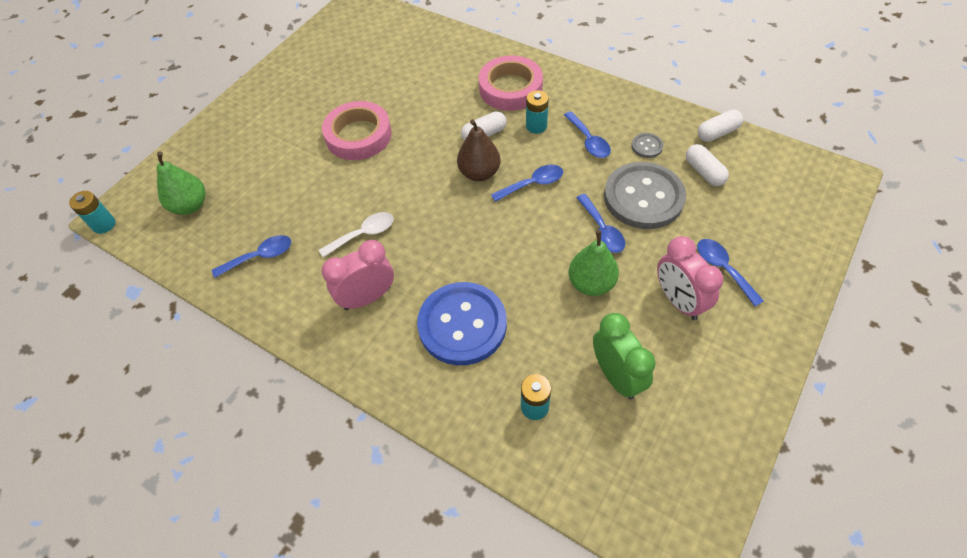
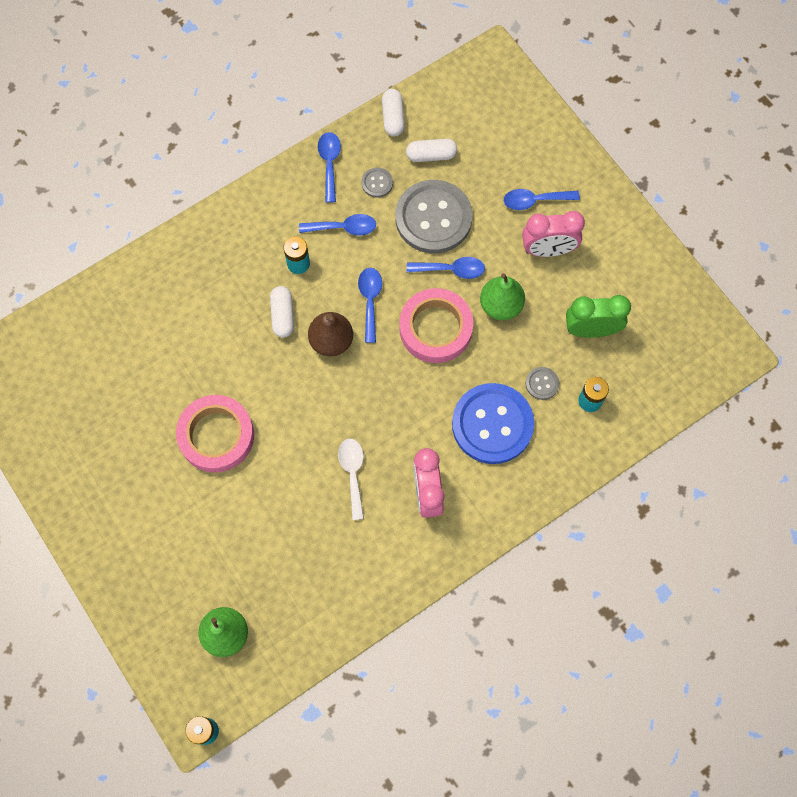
camera: 70 degrees left, 15 degrees up
blue spoon [212,235,291,278] -> blue spoon moved to [318,132,341,203]
pink tape [479,55,543,111] -> pink tape moved to [400,288,473,363]
none -> grey button [526,367,559,400]

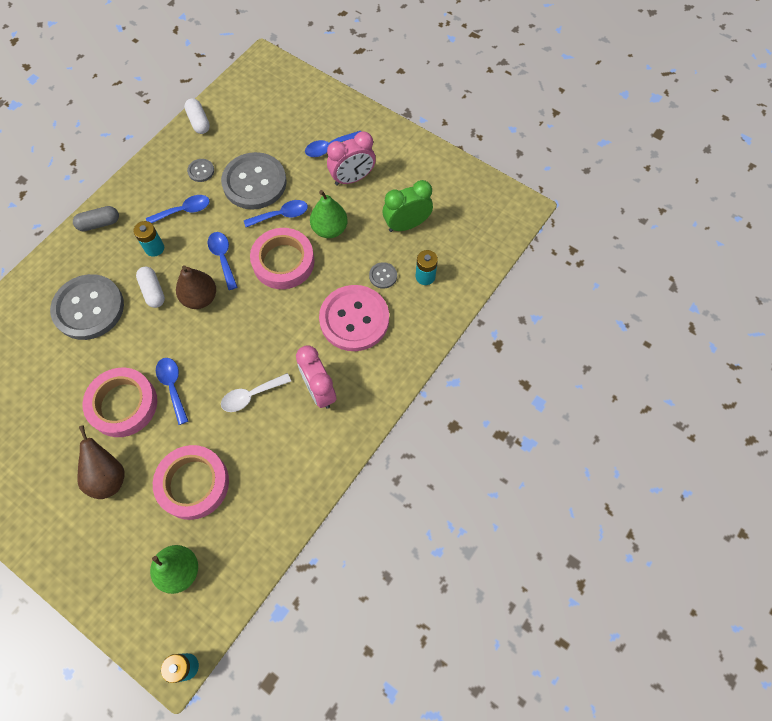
camera: 20 degrees left, 5 degrees down
blue spoon [318,132,341,203] -> blue spoon moved to [156,358,188,425]
white spoon [338,439,364,520] -> white spoon turned 90 degrees counterclockwise [221,373,291,412]
white capsule [406,139,457,162] -> none
blue button [452,383,534,464] -> pink button [319,285,389,351]
none -> grey button [50,274,124,340]
none -> grey capsule [73,206,119,231]
none -> brown pear [77,425,125,499]
none -> pink tape [153,445,229,520]

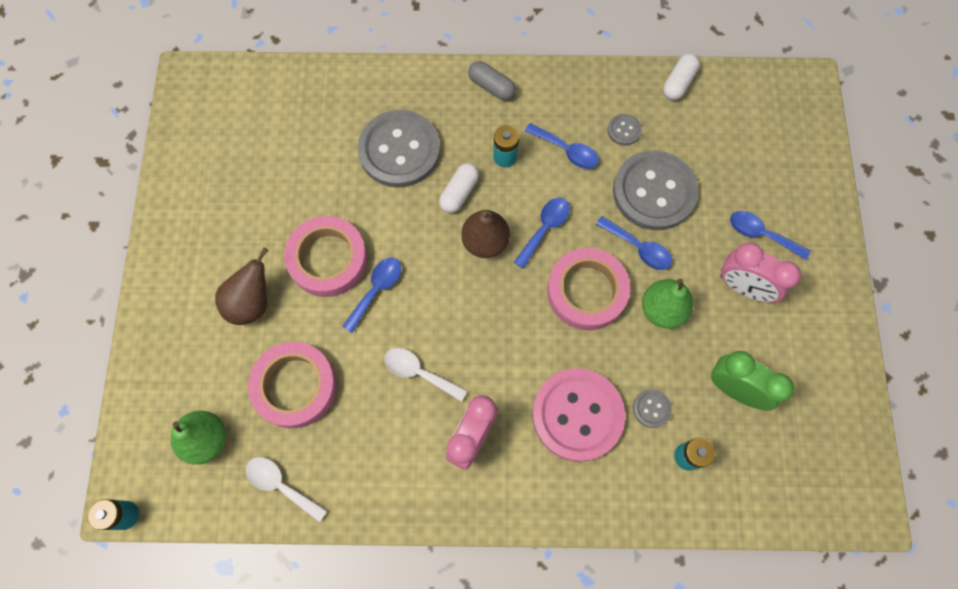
camera: 55 degrees right, 5 degrees up
none -> white spoon [246,457,327,522]

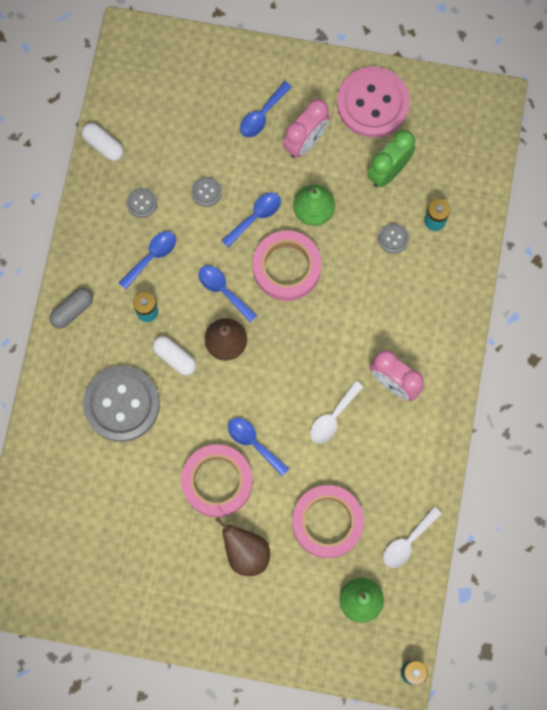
camera: 80 degrees left, 5 degrees up
pink button [532,368,625,462] -> pink button moved to [337,66,410,138]
grey button [613,150,698,230] -> grey button [191,177,222,207], size x0.42

